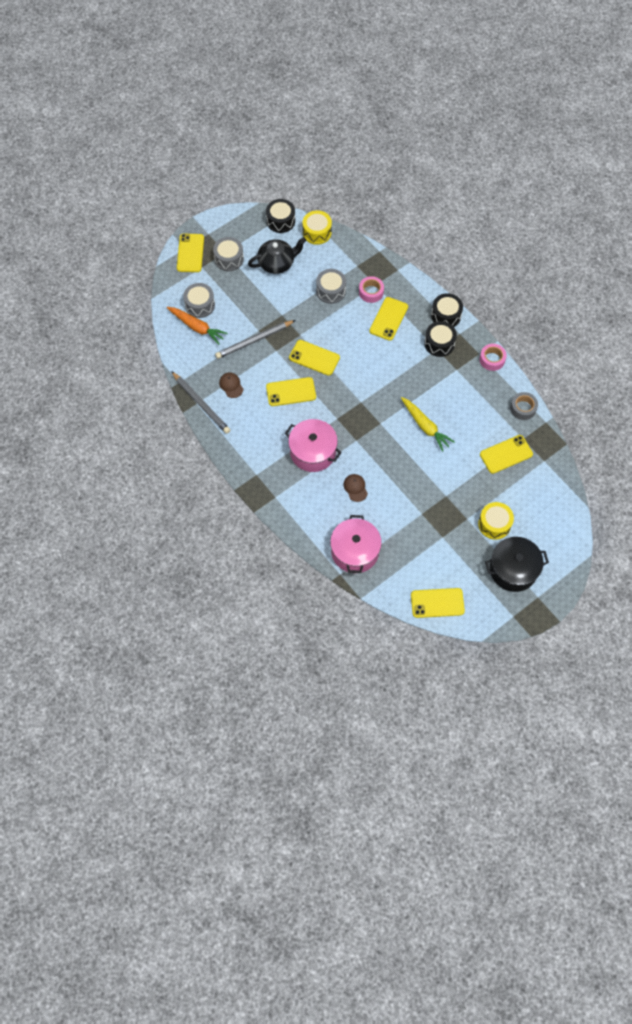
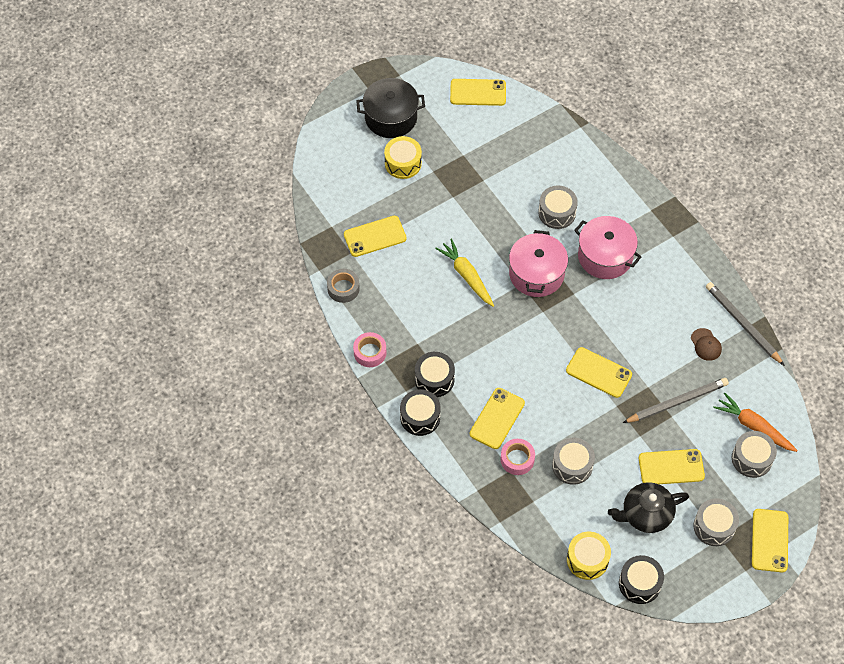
camera: 175 degrees left, 5 degrees down
yellow phone [266,377,316,406] -> yellow phone moved to [639,449,705,484]
pink pot [330,515,382,573] -> pink pot moved to [509,230,568,297]
brown cap [343,474,368,502] -> grey drum [538,186,578,229]

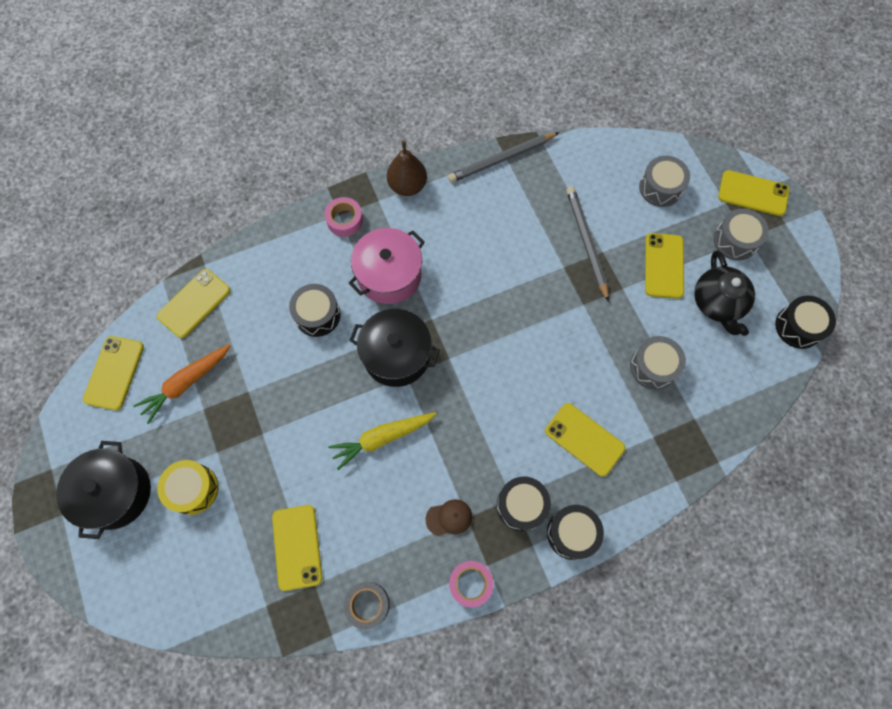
camera: 80 degrees left, 10 degrees up
pink tape [501,439,535,475] -> pink tape moved to [324,197,363,237]
pink pot [509,230,568,297] -> black pot [349,309,440,387]
grey drum [538,186,578,229] -> black drum [289,284,341,337]
yellow phone [566,347,632,398] -> yellow phone moved to [157,269,230,338]
yellow drum [567,532,611,580] -> none
brown cap [691,328,722,361] -> brown cap moved to [425,499,472,536]
orange carrot [713,392,798,452] -> orange carrot moved to [133,344,231,424]
none -> brown pear [387,141,427,196]

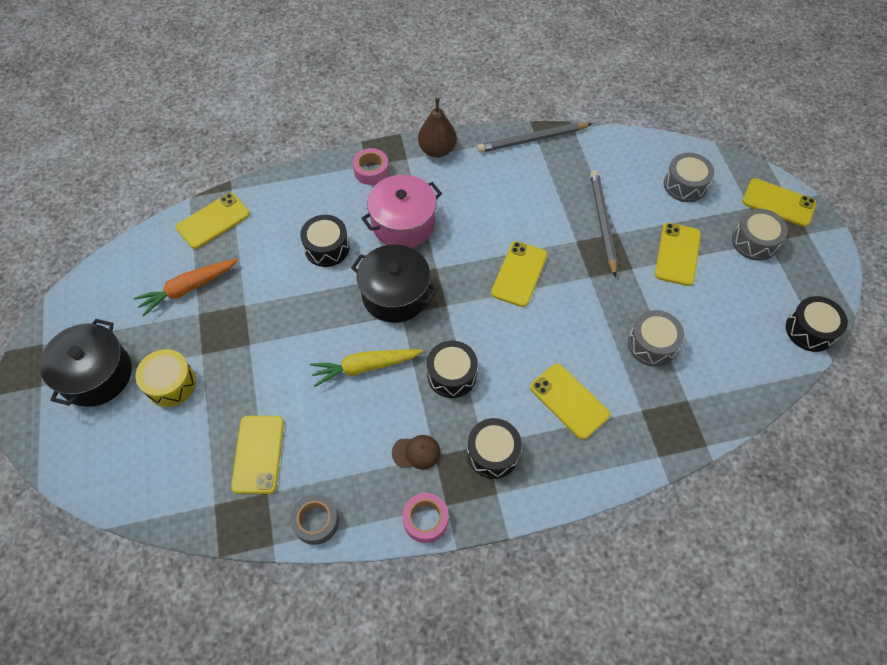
camera: 10 degrees right, 10 degrees down
yellow phone [83,336,144,410] -> yellow phone moved to [491,241,547,307]
black drum [547,505,604,560] -> black drum moved to [427,341,478,398]
black teapot [694,251,755,336] -> none

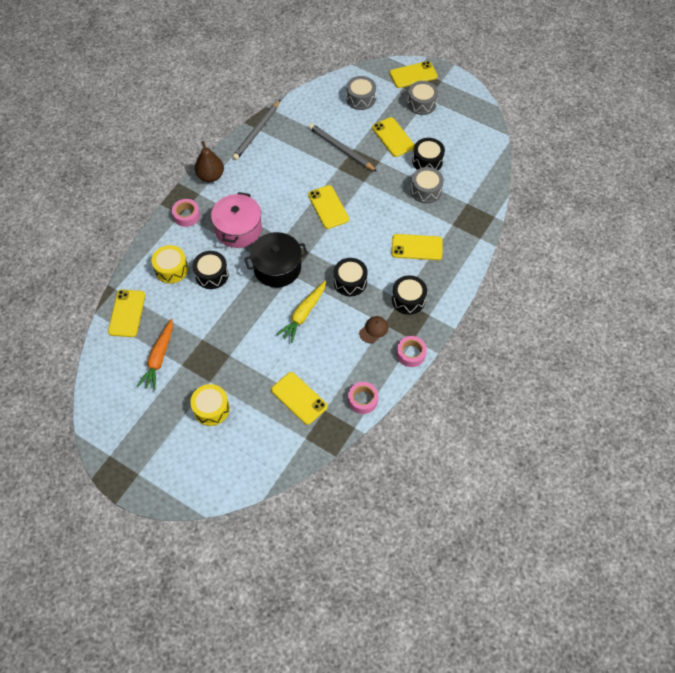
camera: 45 degrees left, 0 degrees up
black pot [39,319,132,407] -> none
grey tape [290,494,339,545] -> pink tape [348,382,378,414]
black drum [786,296,848,352] -> black drum moved to [412,138,445,170]
none -> yellow drum [152,245,188,284]

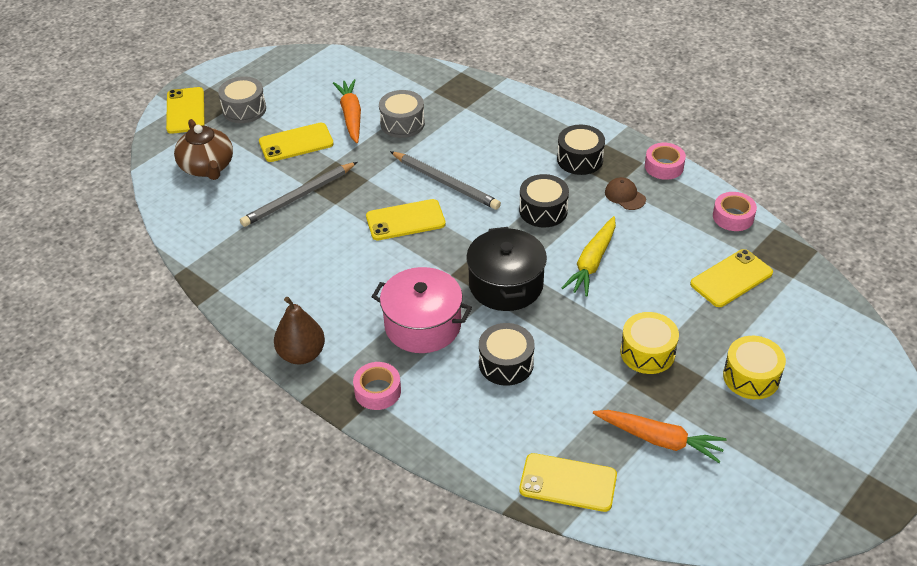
camera: 80 degrees left, 15 degrees down
yellow drum [152,245,188,284] -> yellow drum moved to [620,312,679,374]
grey pencil [232,99,281,160] -> grey pencil moved to [390,151,501,210]
yellow carrot [277,281,326,343] -> yellow carrot turned 75 degrees clockwise [562,216,616,297]
grey drum [346,76,376,110] -> brown teapot [174,119,233,180]
yellow phone [392,234,443,260] -> none
black drum [412,138,445,170] -> orange carrot [333,79,361,143]

